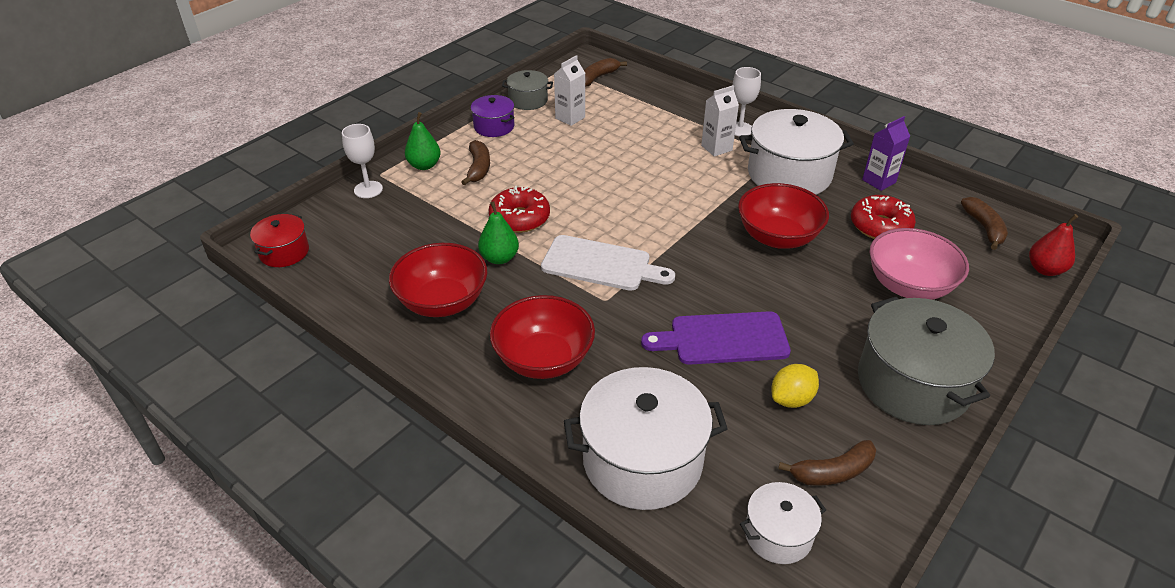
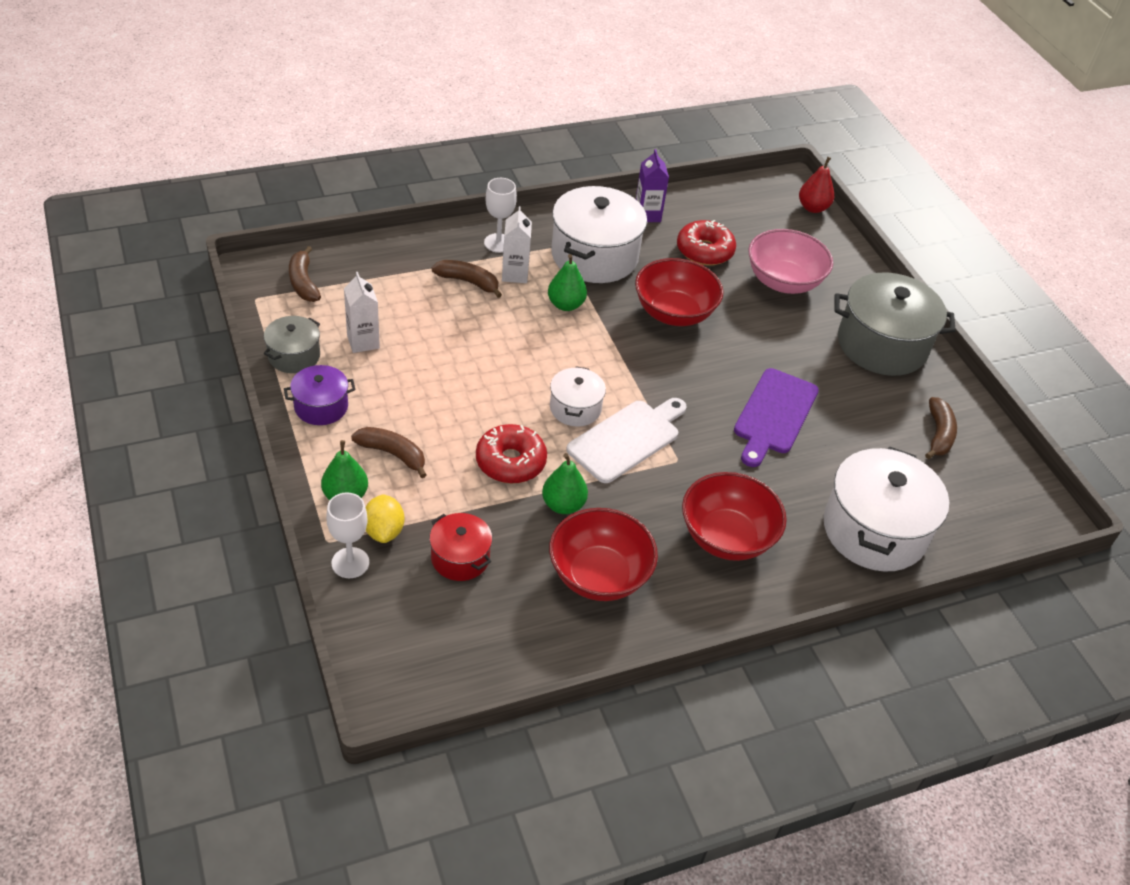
camera: 65 degrees left, 5 degrees up
red pot [250,214,309,267] -> red pot moved to [429,513,492,581]
white pot [740,482,826,564] -> white pot moved to [550,367,606,427]
yellow lemon [771,364,819,408] -> yellow lemon moved to [366,494,404,543]
brown banana [961,197,1008,250] -> brown banana moved to [432,260,502,298]
none -> green pear [548,254,587,311]

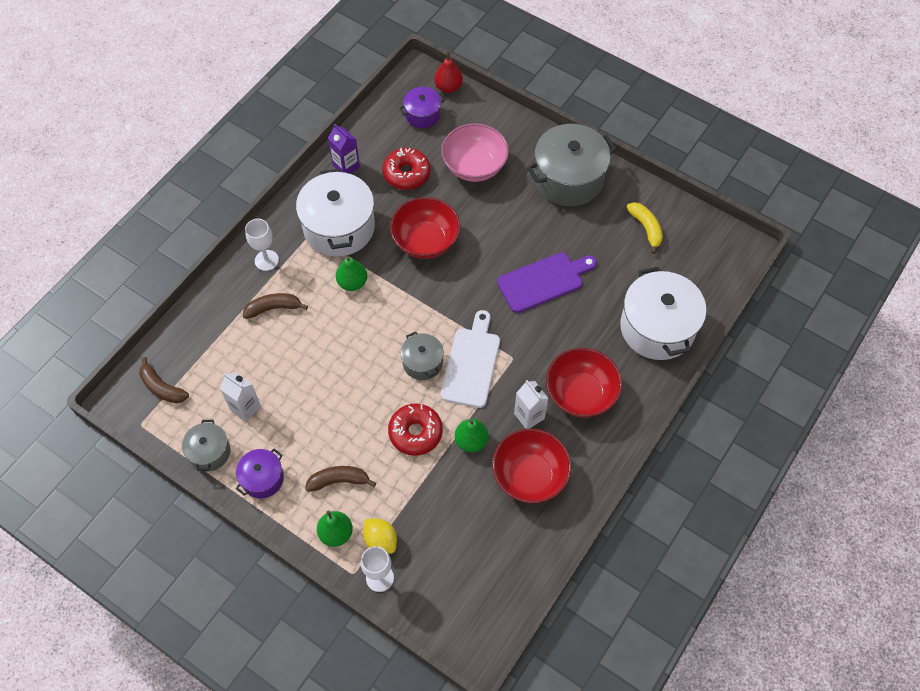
camera: 30 degrees left, 15 degrees up
red pot [429,513,492,581] -> none
white carton [502,206,532,283] -> white carton moved to [514,380,549,429]
white pot [550,367,606,427] -> grey pot [401,332,444,380]
purple cutting board [734,368,819,467] -> purple cutting board turned 105 degrees counterclockwise [497,252,597,313]
brown banana [925,397,957,459] -> yellow banana [627,202,663,254]
none -> purple pot [400,87,445,128]

